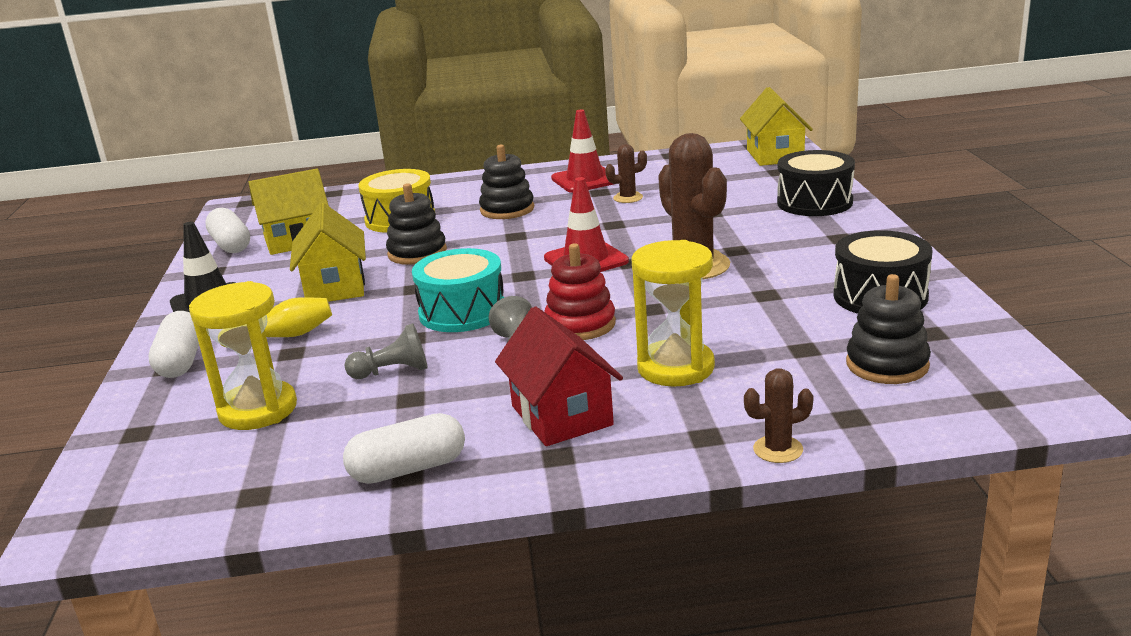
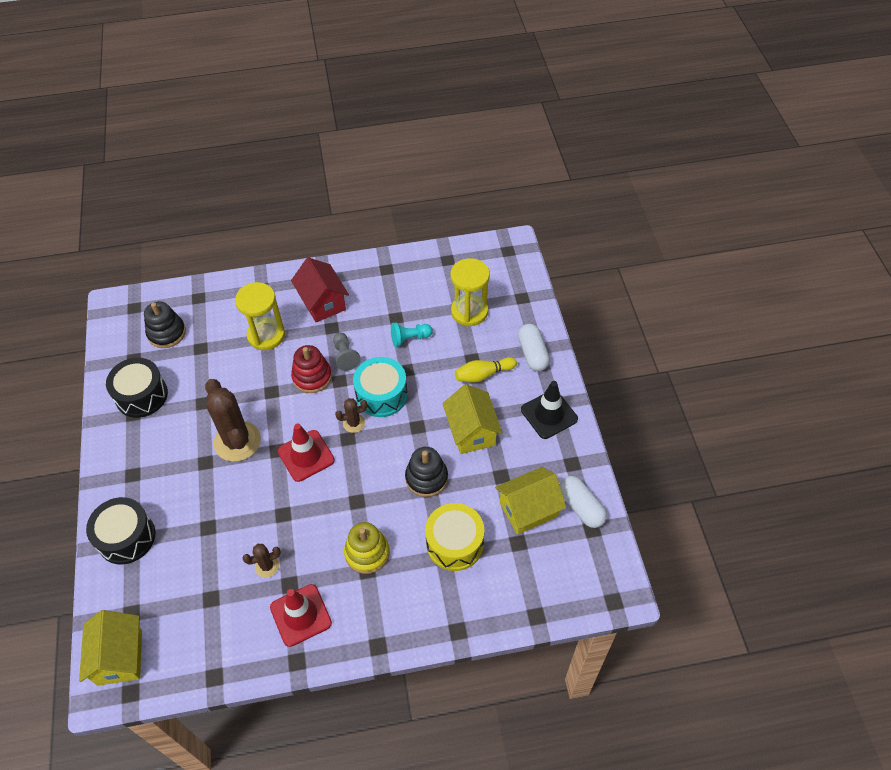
camera: 175 degrees right, 30 degrees up
white capsule [343,413,465,484] -> none
grey pawn [344,323,428,379] -> turquoise pawn [391,322,433,347]
black stacking toy [479,145,534,219] -> yellow stacking toy [344,522,390,574]
brown cactus [744,368,814,463] -> brown cactus moved to [335,398,368,433]

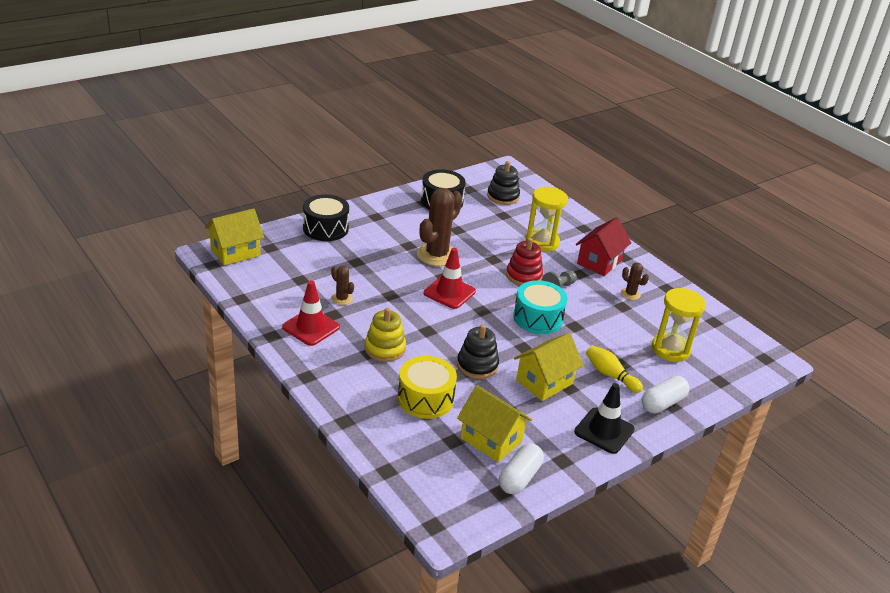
camera: 60 degrees right, 20 degrees down
brown cactus [335,398,368,433] -> brown cactus moved to [621,263,649,300]
turquoise pawn [391,322,433,347] -> none

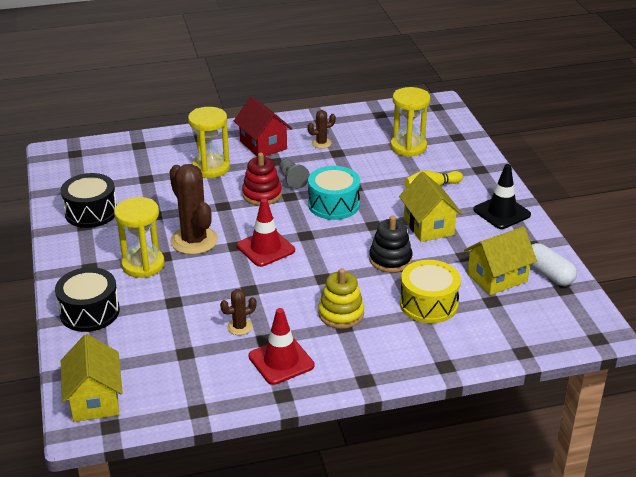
camera: 65 degrees left, 0 degrees up
black stacking toy [487,161,520,205] -> none
white capsule [641,376,690,413] -> none
none -> yellow hourglass [114,197,165,278]

